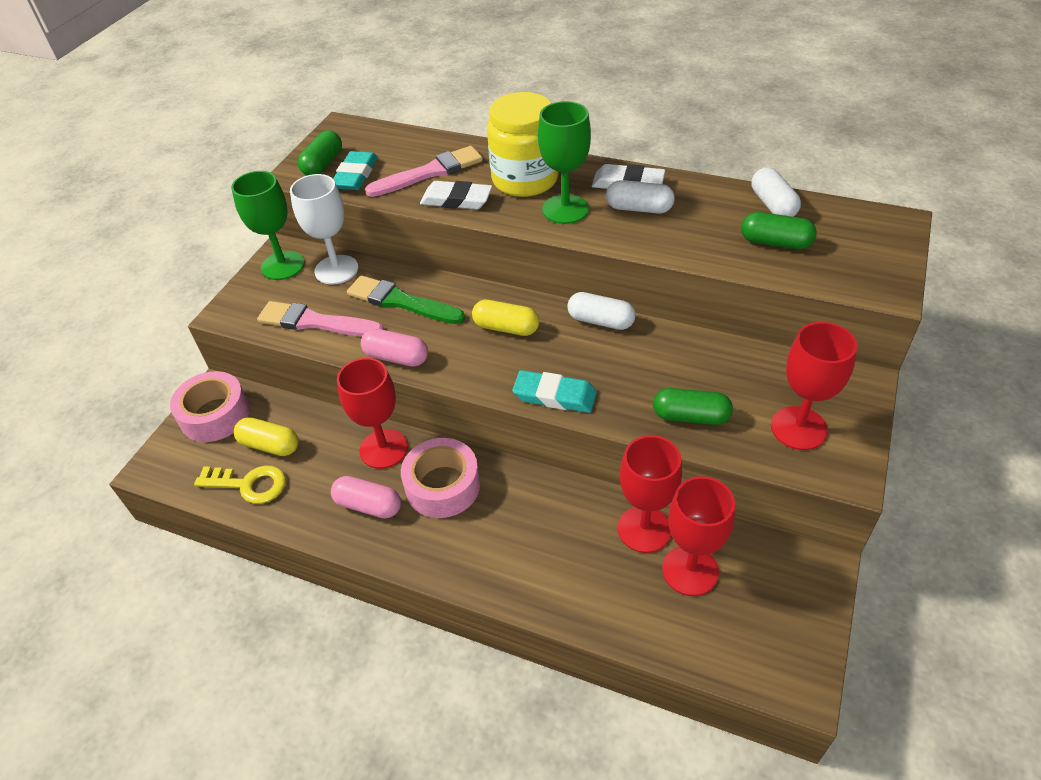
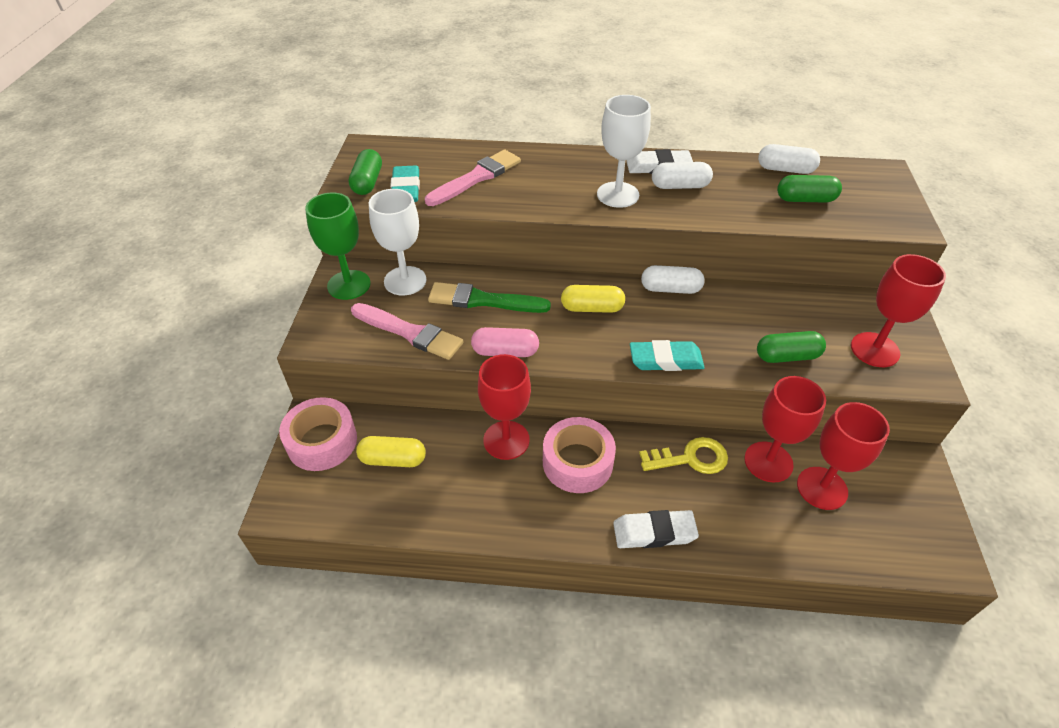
camera: 20 degrees left, 0 degrees up
yellow key [194,465,286,504] -> yellow key moved to [639,437,728,474]
pink brush [257,301,384,337] -> pink brush turned 150 degrees counterclockwise [351,303,464,360]
pink capsule [331,476,401,519] -> none
white eraser [420,181,493,209] -> white eraser moved to [613,510,699,548]
yellow jar [487,92,558,197] -> none
green goblet [538,101,591,224] -> white goblet [597,95,651,208]
white capsule [752,167,801,217] -> white capsule turned 45 degrees counterclockwise [758,144,820,174]

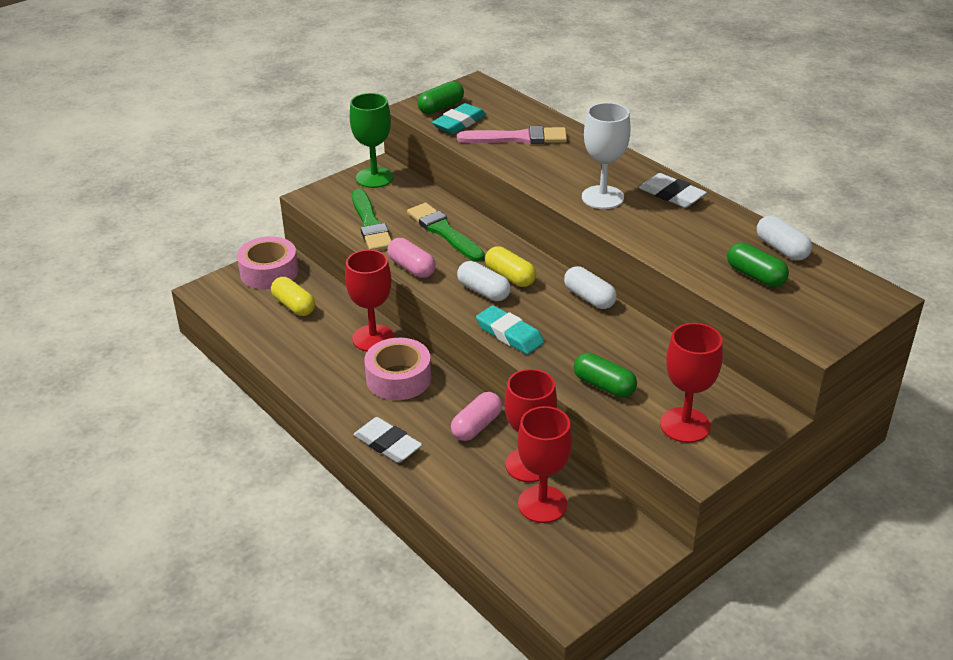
camera: 45 degrees right, 10 degrees down
pink brush [351,303,464,360] -> green brush [352,189,392,251]
white goblet [369,189,427,295] -> none
yellow key [639,437,728,474] -> pink capsule [451,392,502,441]
white capsule [652,162,713,189] -> white capsule moved to [457,261,511,301]

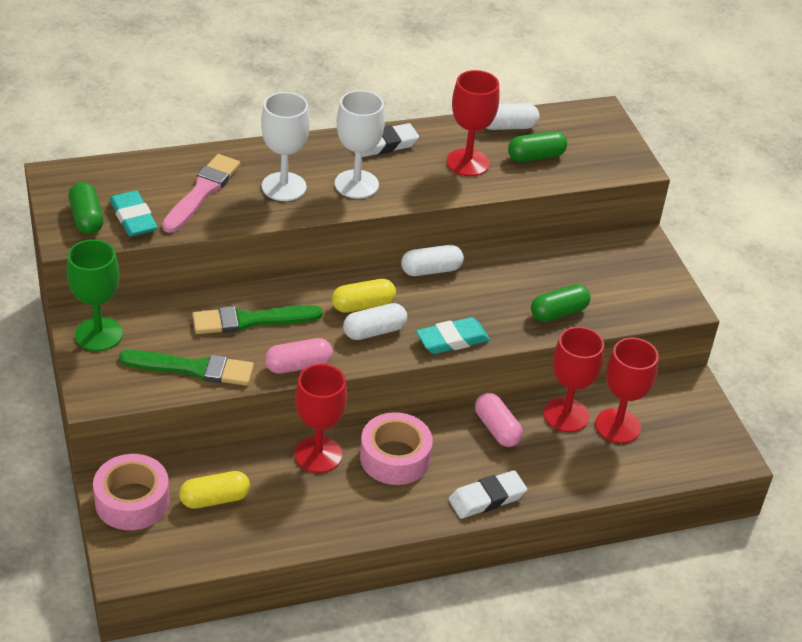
camera: 70 degrees left, 5 degrees up
red goblet [660,323,723,443] -> red goblet moved to [446,70,500,176]
none -> white goblet [261,92,310,201]

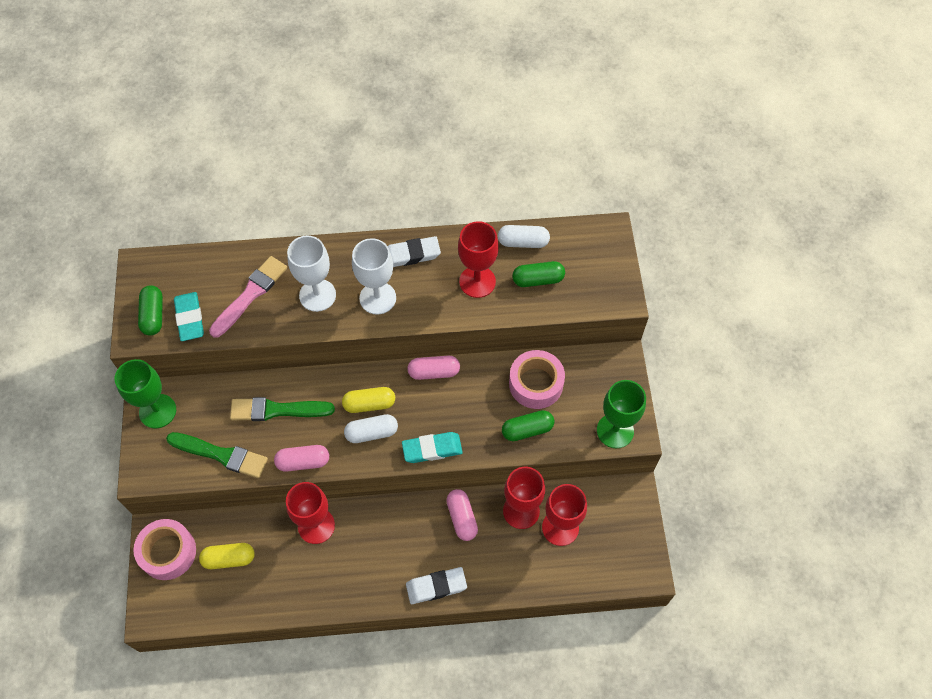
camera: 15 degrees right, 20 degrees up
pink tape [360,412,433,485] -> pink tape moved to [509,350,565,409]
white capsule [401,245,464,276] -> pink capsule [407,356,460,380]
none -> green goblet [597,380,646,448]

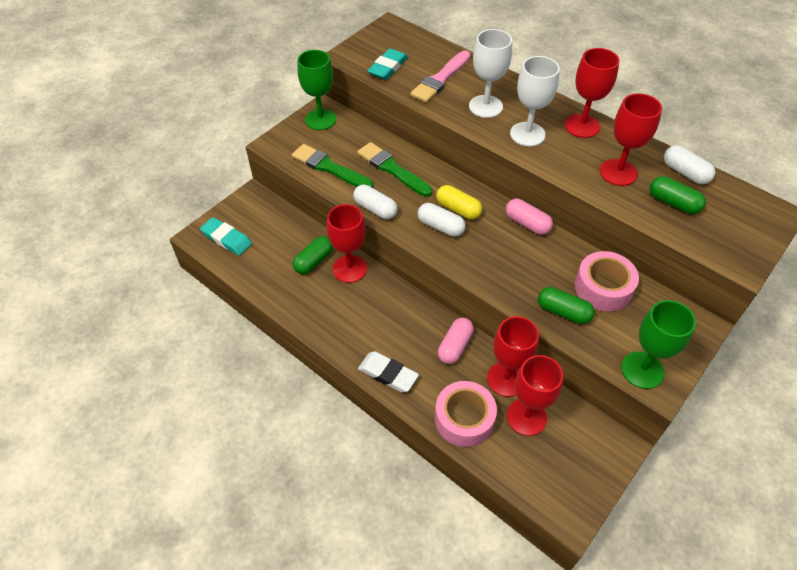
camera: 45 degrees right, 10 degrees down
pink tape [133,519,196,580] -> pink tape moved to [435,381,497,447]
green capsule [138,285,163,335] -> green capsule moved to [293,236,333,274]
green brush [166,432,268,478] -> green brush turned 150 degrees clockwise [292,144,373,188]
yellow capsule [199,543,255,569] -> none
pink brush [209,256,287,338] -> pink brush turned 135 degrees clockwise [410,50,471,103]
pink capsule [274,445,329,472] -> white capsule [353,185,398,219]
white eraser [388,236,441,267] -> red goblet [565,48,620,138]
turquoise eraser [402,432,463,463] -> turquoise eraser moved to [200,217,252,255]

